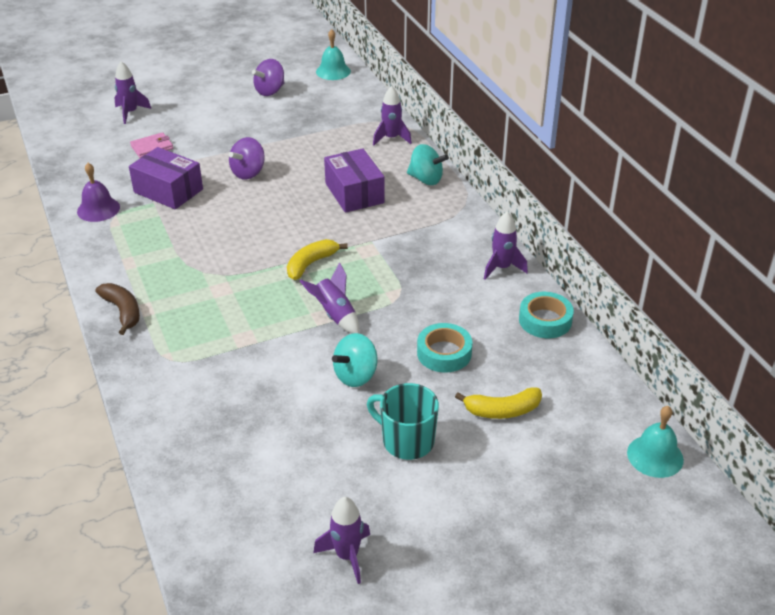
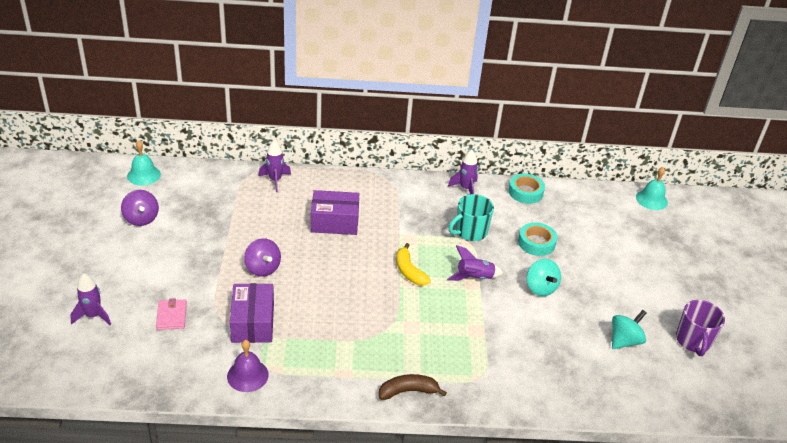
camera: 70 degrees left, 0 degrees up
purple box [129,147,203,209] -> purple box turned 60 degrees counterclockwise [230,283,274,343]
purple rocket [313,497,370,584] -> purple mug [676,300,725,356]
turquoise mug [367,383,439,460] -> turquoise mug moved to [449,194,494,241]
turquoise spinning top [407,144,449,185] -> turquoise spinning top moved to [612,310,646,349]
yellow banana [455,387,542,419] -> none

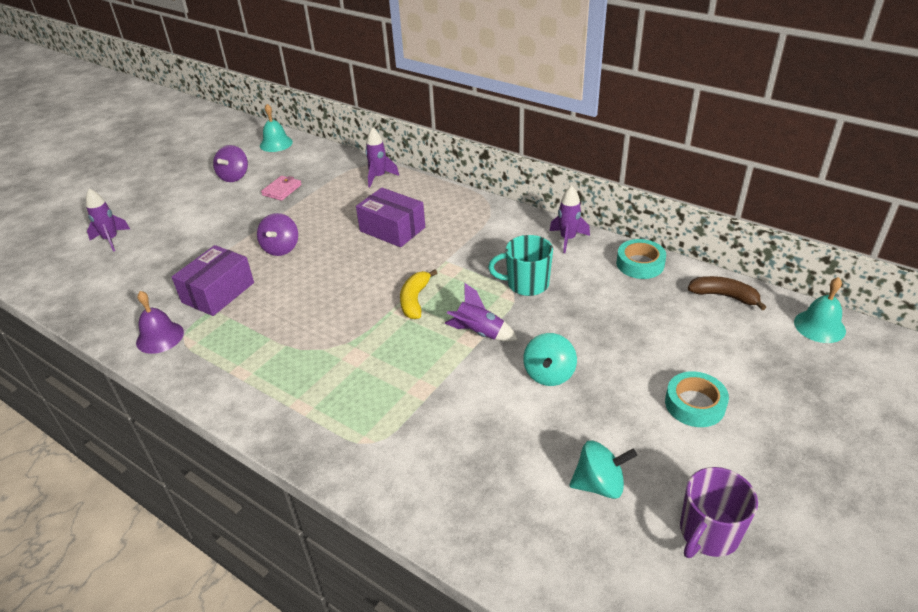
camera: 40 degrees right, 0 degrees up
pink wallet [156,298,187,330] -> pink wallet moved to [261,176,302,201]
brown banana [379,374,447,400] -> brown banana moved to [688,276,766,310]
turquoise tape [518,222,557,256] -> turquoise tape moved to [665,371,729,427]

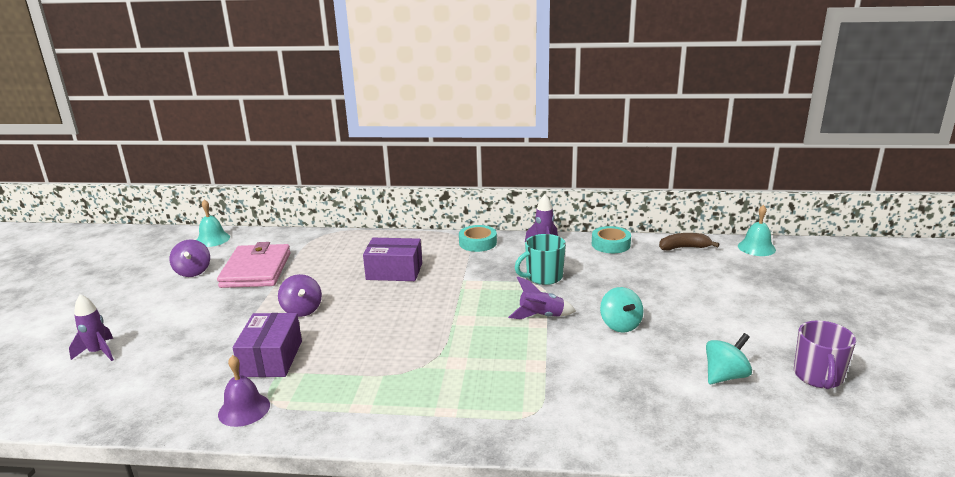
camera: 30 degrees left, 15 degrees down
pink wallet [261,176,302,201] -> pink wallet [217,242,291,288], size x2.12
purple rocket [365,127,399,187] -> none
yellow banana [400,269,437,319] -> none
turquoise tape [665,371,729,427] -> turquoise tape moved to [459,225,497,252]

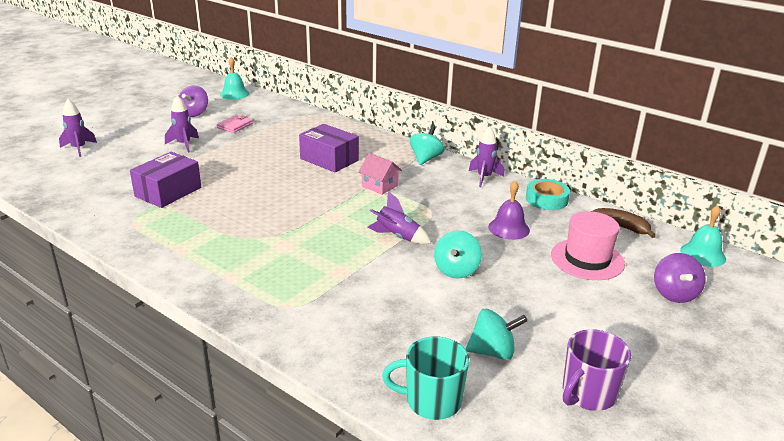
camera: 30 degrees right, 5 degrees up
pink wallet [217,242,291,288] -> pink wallet [217,115,253,133], size x0.47
purple bell [218,355,270,427] -> purple bell moved to [488,181,530,240]
purple spinning top [278,274,322,317] -> purple spinning top moved to [654,253,706,303]
turquoise tape [459,225,497,252] -> turquoise spinning top [410,125,444,165]
turquoise mug [515,234,566,285] -> turquoise mug moved to [382,336,469,420]
none -> purple rocket [165,95,199,152]
none -> pink house [358,153,402,195]
none -> pink hat [551,211,625,280]

